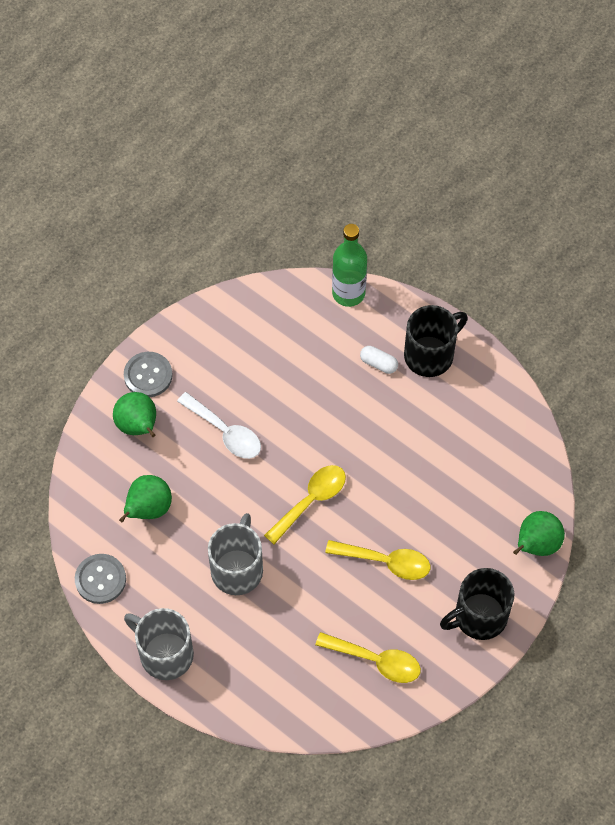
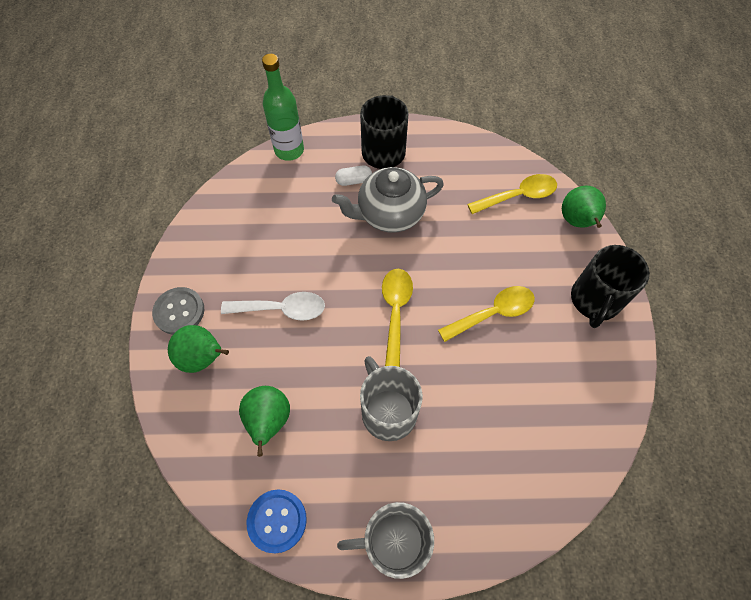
camera: 40 degrees left, 0 degrees up
grey button [75,554,126,604] -> blue button [247,490,307,553]
yellow spoon [315,632,421,683] -> yellow spoon moved to [467,174,557,214]
none -> grey teapot [332,167,444,232]

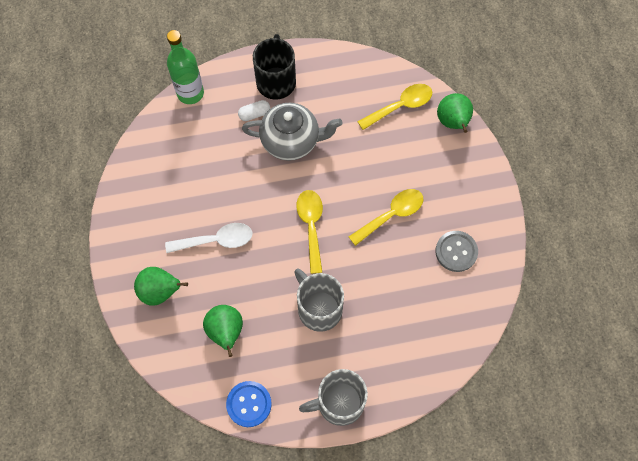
camera: 10 degrees left, 5 degrees up
grey button [152,287,204,335] -> grey button moved to [435,231,478,272]
grey teapot [332,167,444,232] -> grey teapot turned 150 degrees counterclockwise [242,103,342,161]
black mug [571,245,650,328] -> none

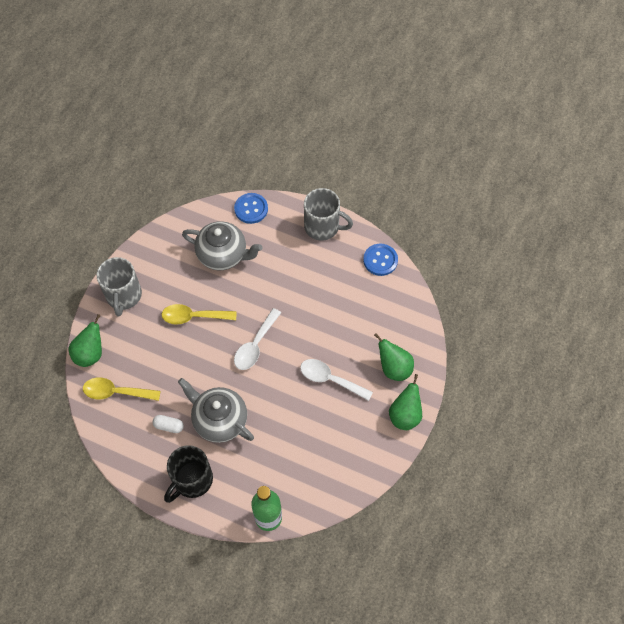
camera: 145 degrees left, 5 degrees down
green pear [203,305,243,357] -> green pear moved to [389,374,422,430]
white capsule [238,100,270,121] -> white capsule moved to [153,415,184,433]
grey mug [294,269,344,332] -> grey mug moved to [97,257,142,317]
yellow spoon [296,190,323,274] -> white spoon [234,308,281,370]
grey button [435,231,478,272] -> none
none -> grey teapot [182,221,263,270]
none -> blue button [234,193,268,224]

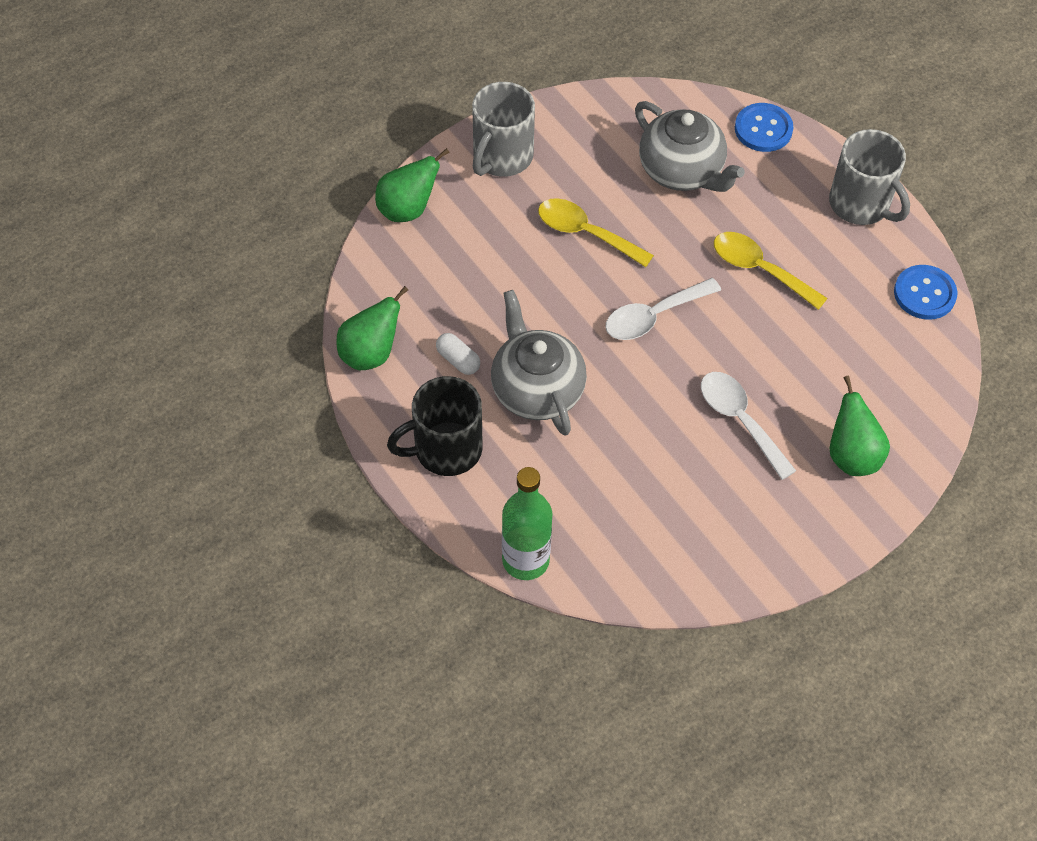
camera: 30 degrees right, 5 degrees down
yellow spoon [83,377,161,401] -> yellow spoon moved to [714,232,828,310]
green pear [389,374,422,430] -> green pear moved to [336,286,408,370]

